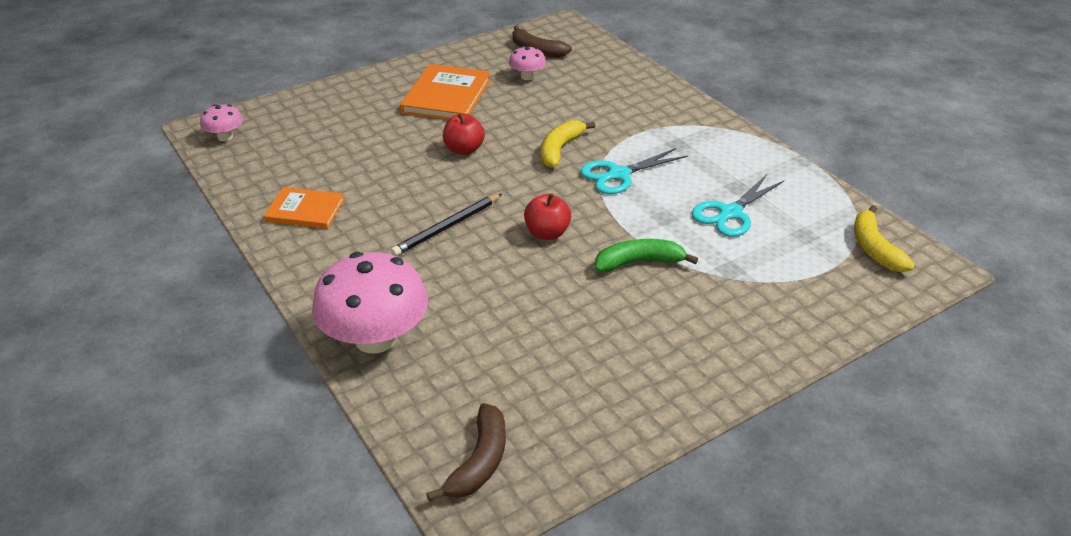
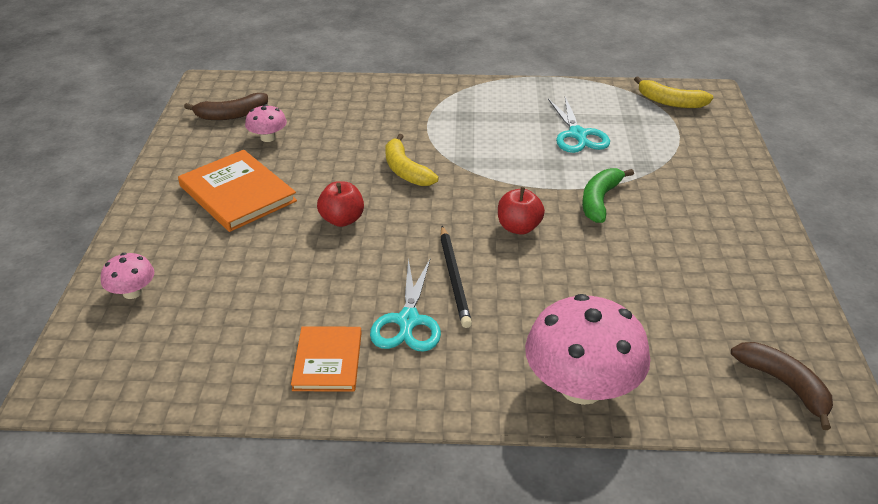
camera: 55 degrees left, 0 degrees up
pink mushroom [200,104,243,141] -> pink mushroom moved to [101,253,154,299]
orange book [264,187,345,229] -> orange book turned 45 degrees counterclockwise [291,326,362,392]
turquoise scissors [580,148,688,194] -> turquoise scissors moved to [370,258,441,352]

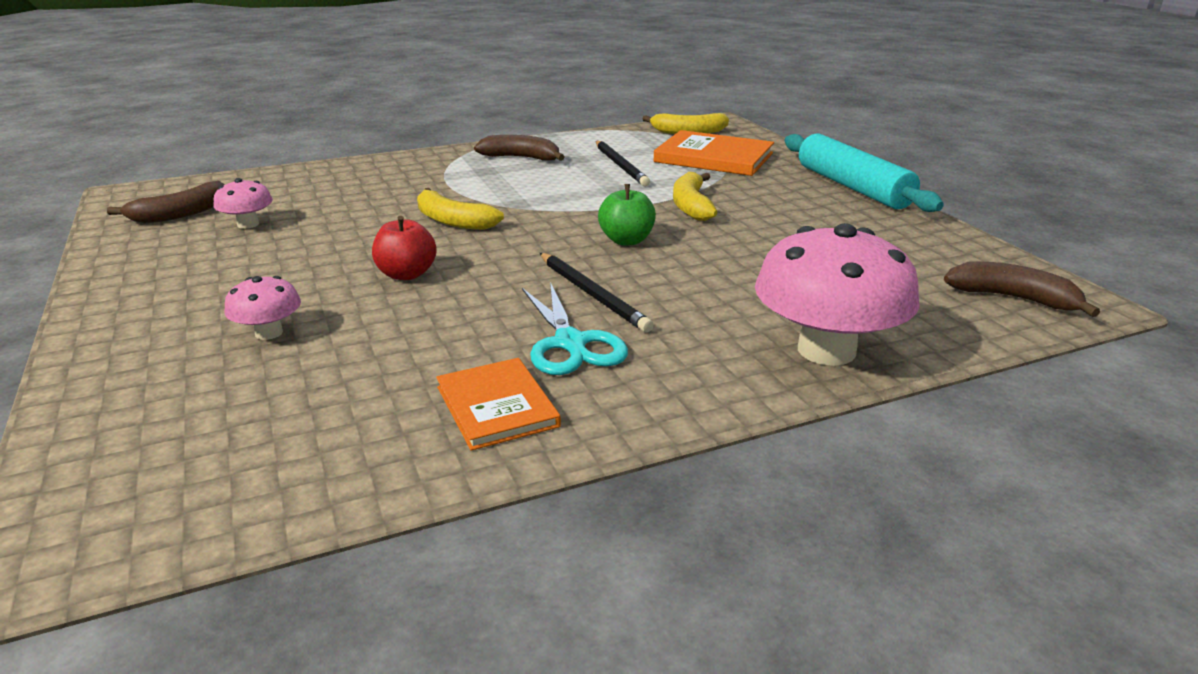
camera: 25 degrees left, 10 degrees down
pink mushroom [101,253,154,299] -> pink mushroom moved to [224,276,301,340]
orange book [178,150,297,232] -> orange book moved to [654,130,774,176]
red apple [498,187,545,235] -> green apple [598,184,656,246]
turquoise scissors [548,97,610,153] -> black pencil [596,140,650,187]
green banana [582,168,634,223] -> yellow banana [673,172,718,221]
none -> brown banana [474,135,565,161]
none -> turquoise rolling pin [785,134,944,212]

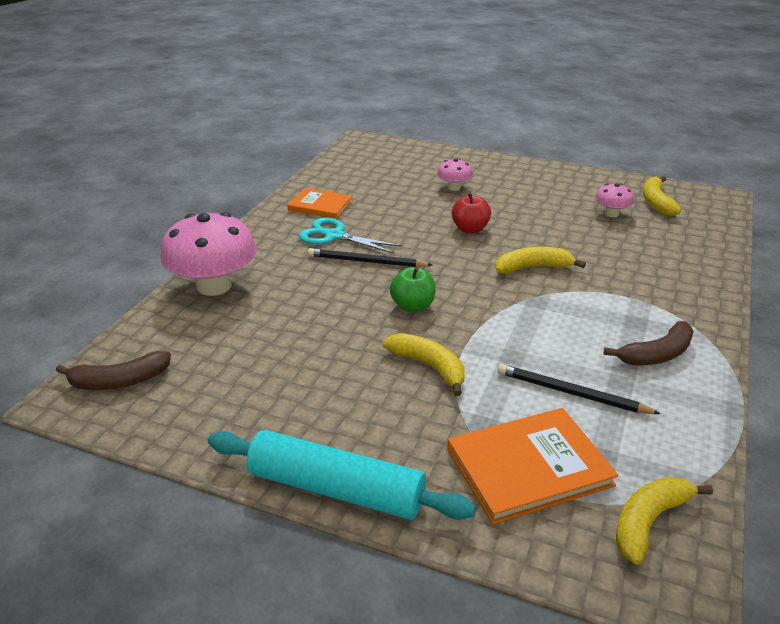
camera: 135 degrees right, 5 degrees up
brown banana [107,181,225,224] -> yellow banana [643,176,681,216]

